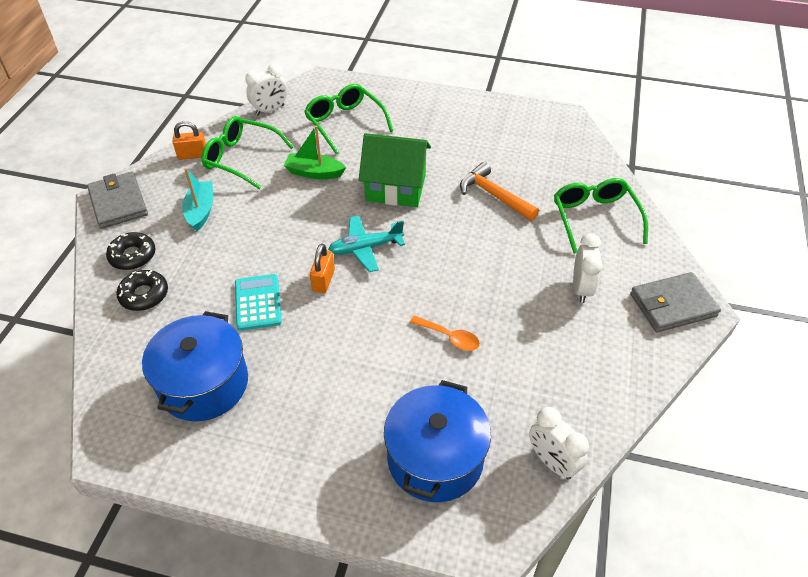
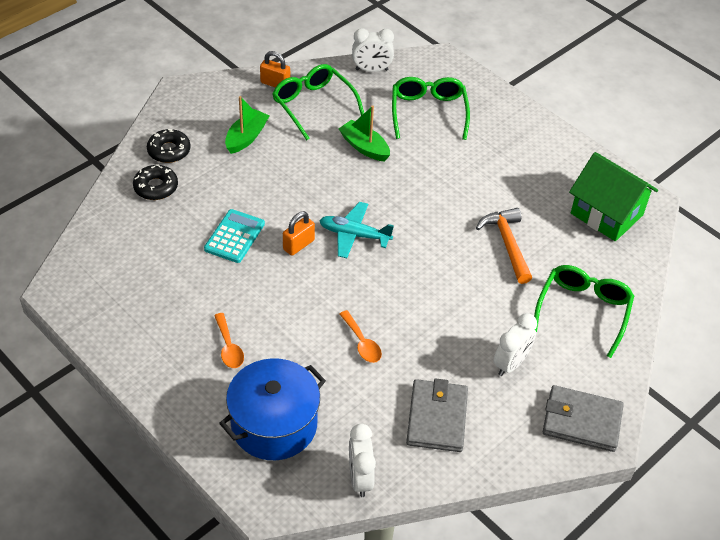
camera: 30 degrees right, 0 degrees up
grey wallet [87,172,148,229] -> grey wallet moved to [406,378,468,452]
blue pot [142,311,248,421] -> none
turquoise boat [182,168,213,231] -> green boat [225,96,269,154]
green house [359,133,431,207] -> green house moved to [569,152,658,241]
none -> orange spoon [214,313,244,368]

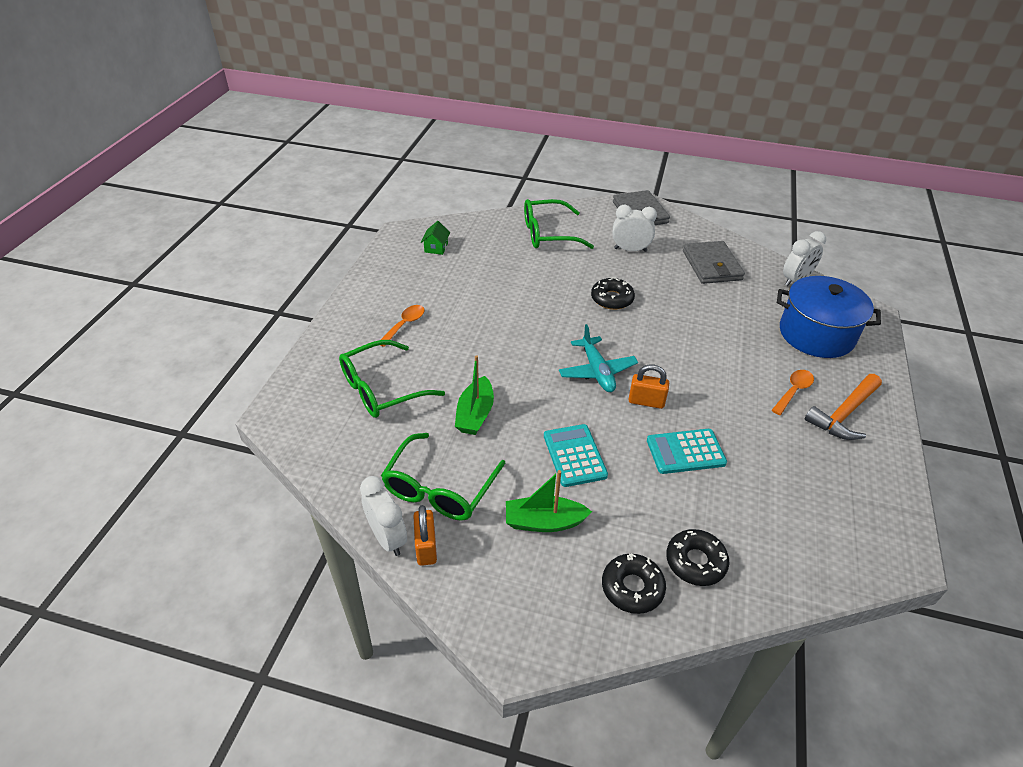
camera: 120 degrees left, 5 degrees down
orange spoon [340,310,382,363] -> orange spoon moved to [380,305,425,347]
white clock [352,28,394,72] -> white clock moved to [360,476,407,556]
grey wallet [406,378,468,452] -> grey wallet turned 75 degrees counterclockwise [683,241,745,284]
orange hammer [476,208,532,284] -> orange hammer moved to [805,374,882,440]
green house [569,152,658,241] -> green house [421,221,450,255], size x0.42
none -> turquoise calculator [544,424,608,487]
none -> black donut [591,277,635,310]

